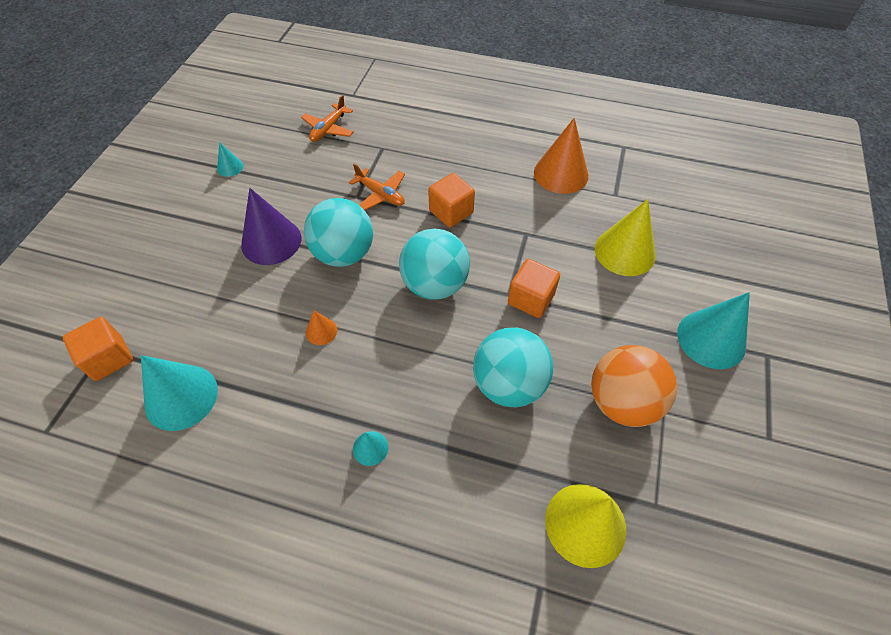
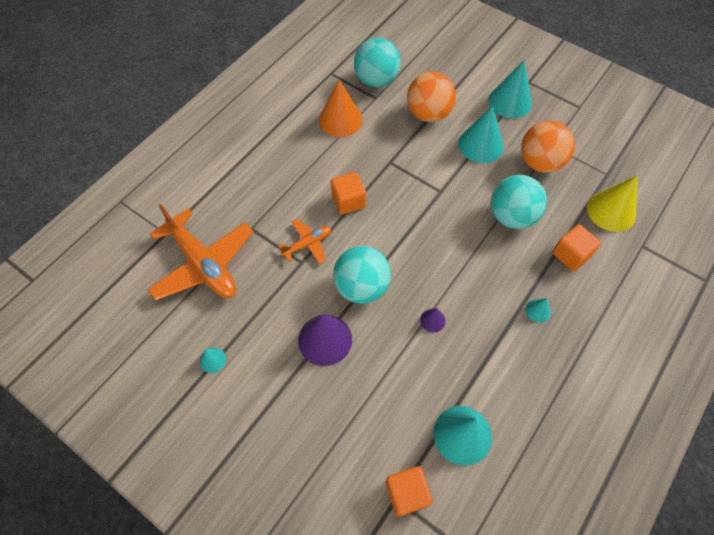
camera: 70 degrees left, 5 degrees up
orange plane [301,95,354,142] -> orange plane [147,204,254,301], size x1.99
orange cone [306,311,337,345] -> purple cone [420,308,446,332]
turquoise ball [399,228,470,300] -> turquoise ball moved to [354,38,401,87]
orange cube [508,259,560,318] -> orange cube moved to [552,224,601,271]
yellow cone [595,199,656,276] -> orange ball [407,71,456,122]
none -> turquoise cone [458,106,504,163]

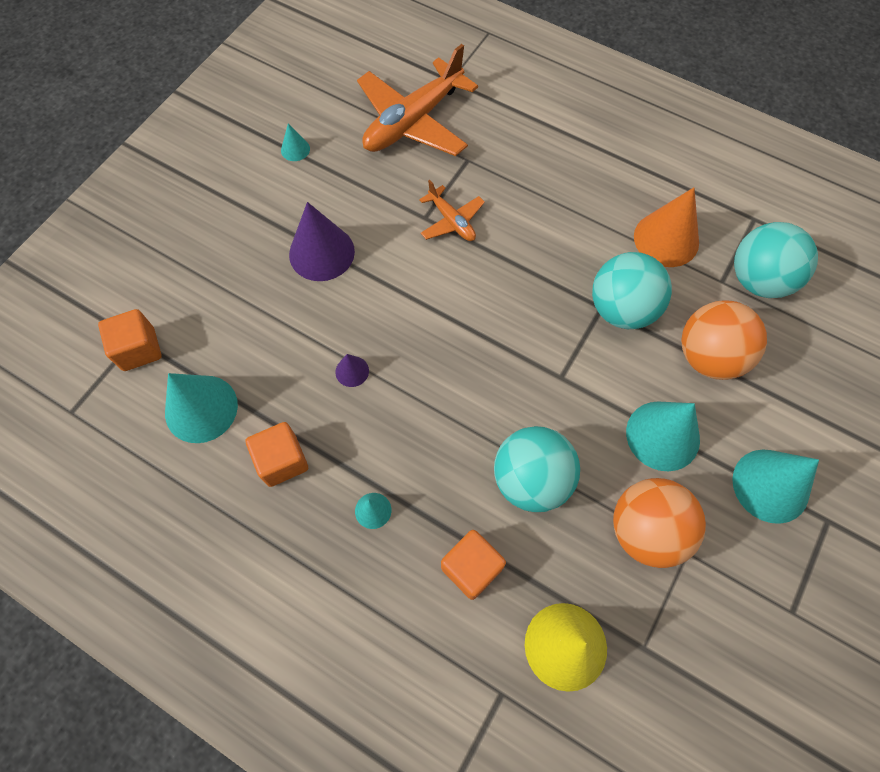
camera: 85 degrees right, 5 degrees up
orange cube [331,172,366,215] -> orange cube moved to [245,422,308,487]
turquoise ball [333,246,391,304] -> turquoise ball moved to [592,252,672,329]

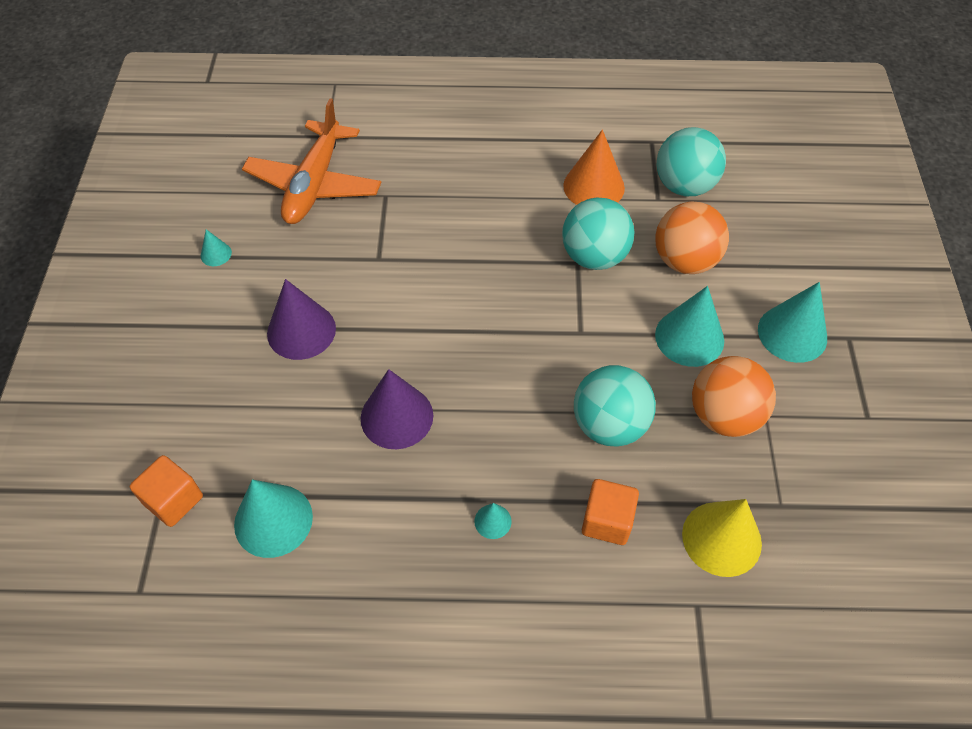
camera: 30 degrees left, 10 degrees down
orange cube [245,422,308,487] -> none
purple cone [335,354,369,387] -> purple cone [361,369,433,449], size x2.10
orange plane [419,180,485,241] -> none

